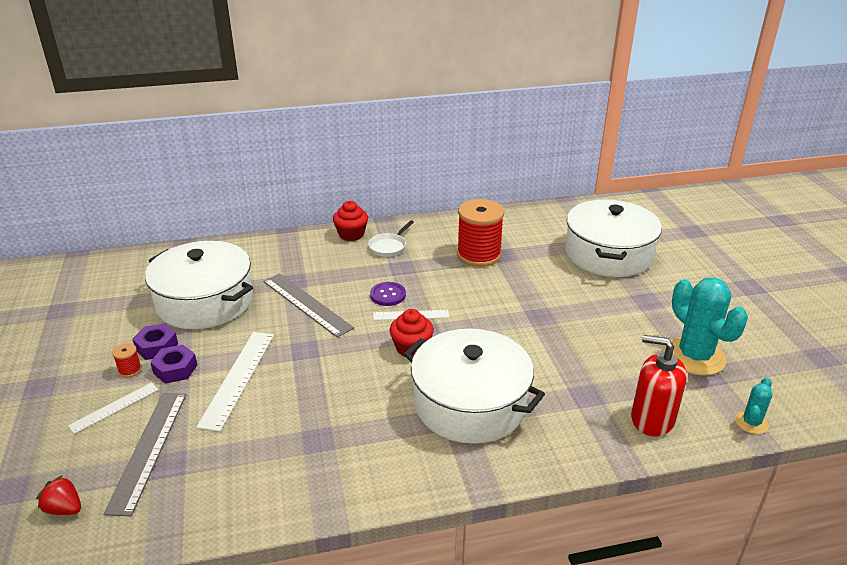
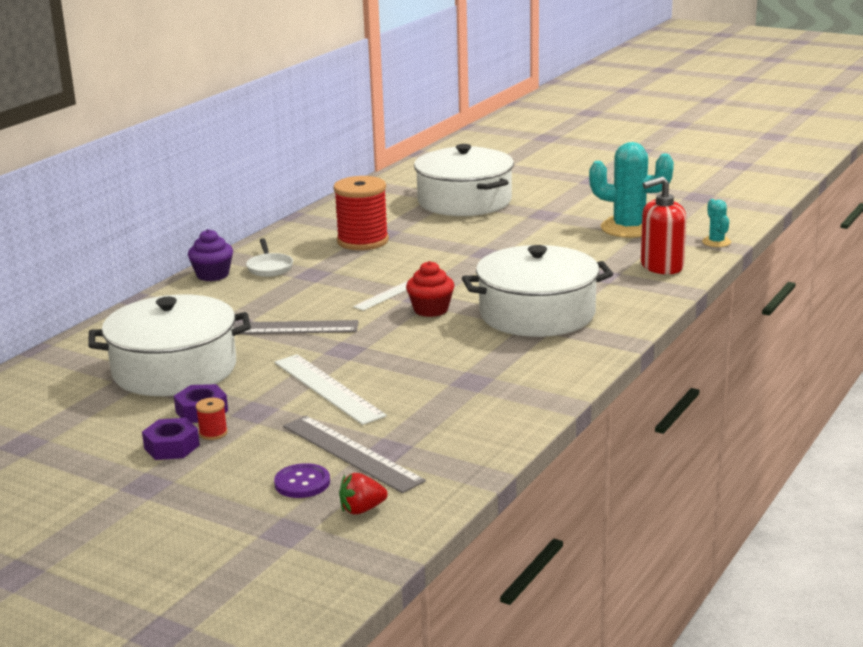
camera: 45 degrees left, 10 degrees down
white ruler [68,383,158,434] -> none
purple nut [150,345,197,384] -> purple nut moved to [142,418,200,460]
red cupcake [333,201,368,241] -> purple cupcake [188,229,233,281]
purple button [370,282,406,306] -> purple button moved to [274,463,330,498]

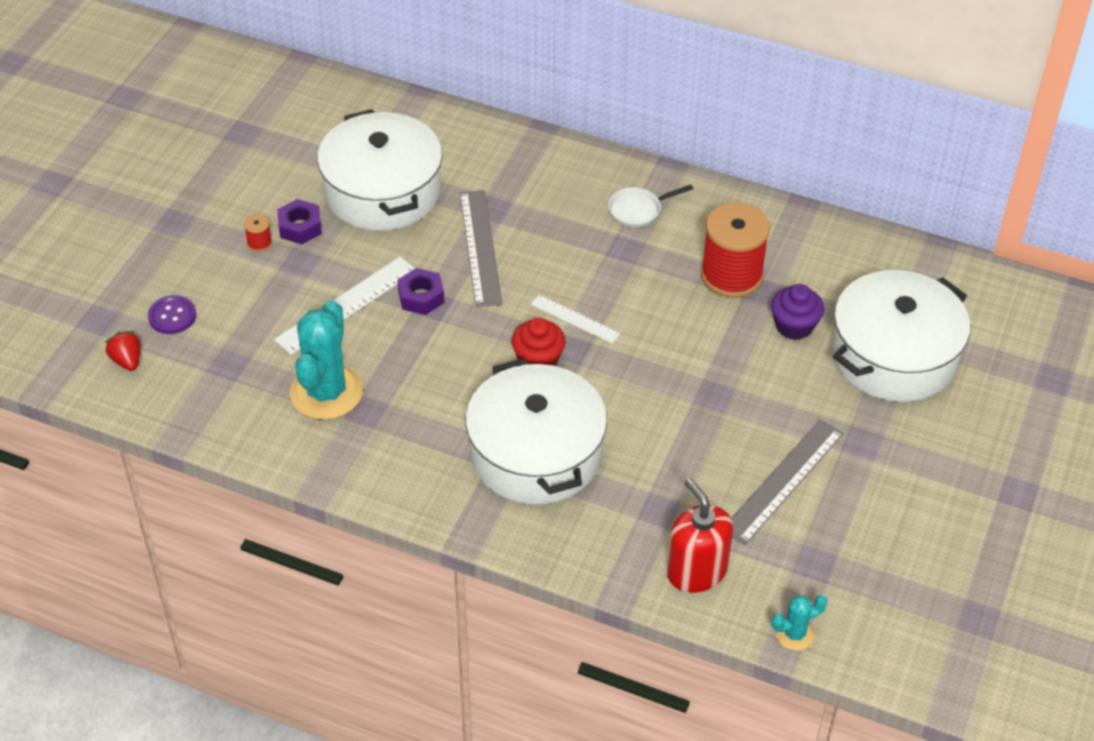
camera: 80 degrees right, 25 degrees up
purple nut [142,418,200,460] -> purple nut moved to [397,268,445,315]
purple cupcake [188,229,233,281] -> purple cupcake moved to [771,284,824,340]
grey ruler [283,416,426,493] -> grey ruler moved to [731,419,844,545]
turquoise cactus [589,142,674,238] -> turquoise cactus moved to [290,300,363,420]

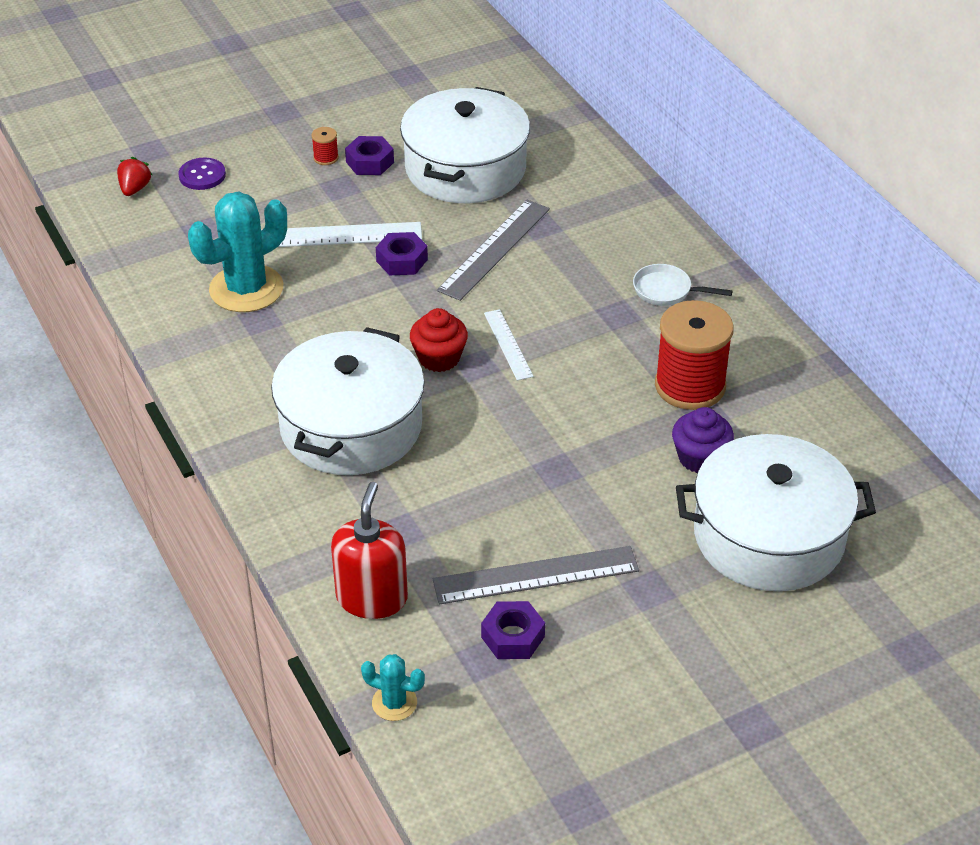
camera: 40 degrees right, 5 degrees down
none -> purple nut [481,601,545,659]

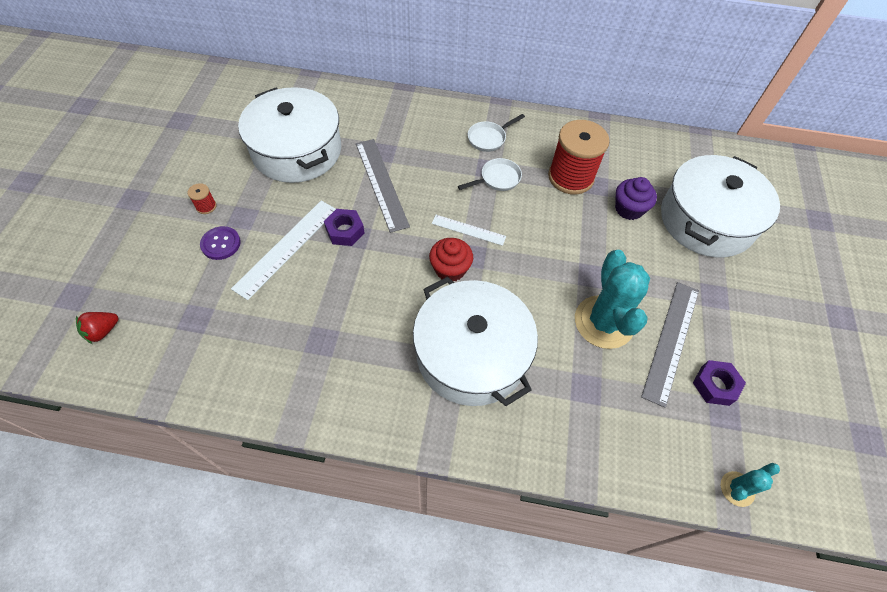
camera: 55 degrees left, 15 degrees up
red strawberry [117,157,152,196] -> red strawberry turned 90 degrees counterclockwise [76,312,119,344]
purple button [178,158,226,190] -> purple button moved to [200,226,241,260]
turquoise cactus [188,192,287,312] -> turquoise cactus moved to [575,250,650,349]
red soap dispenser [331,482,408,619] -> none
purple nut [345,136,394,175] -> none
none -> white pan [458,158,522,191]

